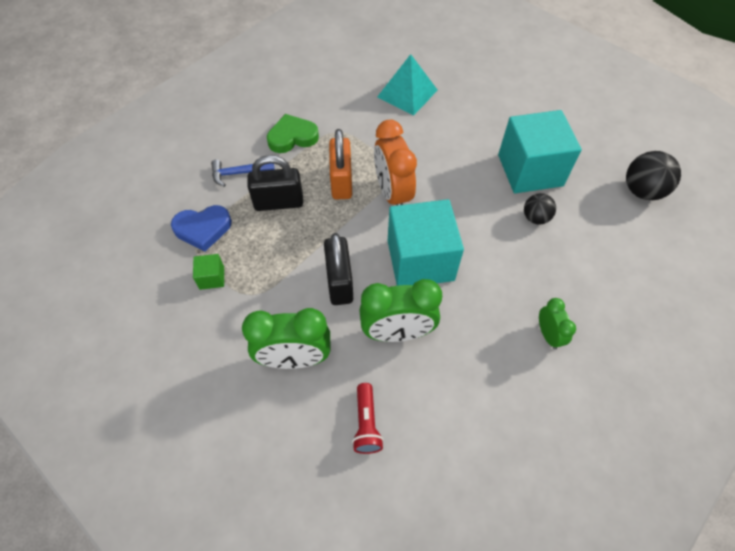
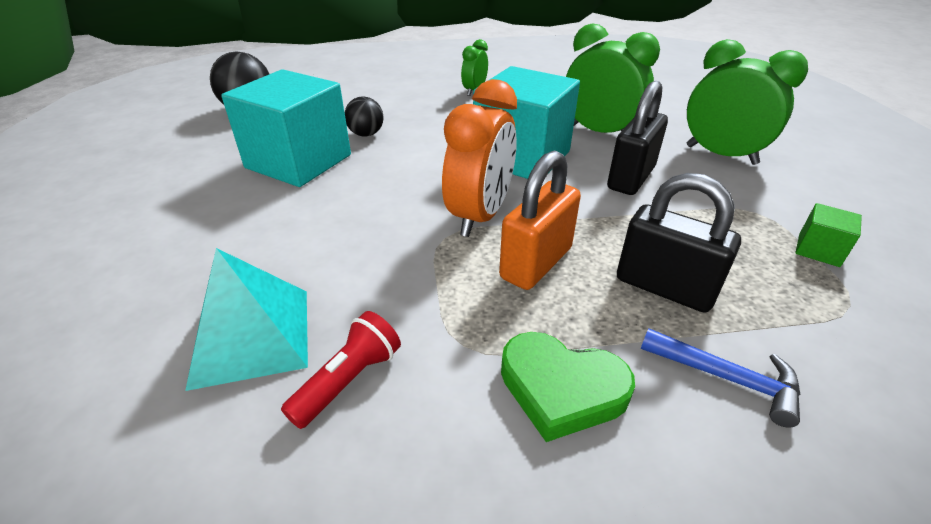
camera: 140 degrees left, 20 degrees down
blue heart [171,205,232,252] -> none
red flashlight [352,383,384,454] -> red flashlight moved to [281,311,401,429]

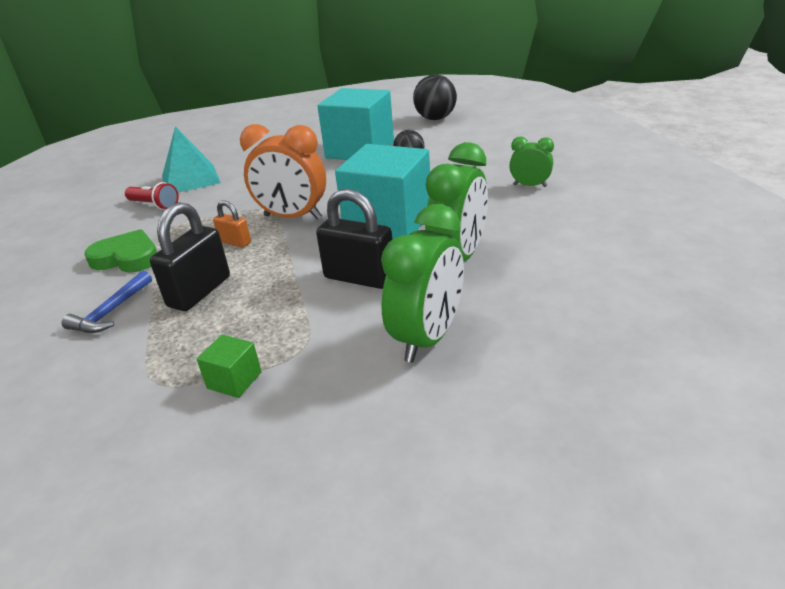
camera: 85 degrees right, 5 degrees down
orange padlock [499,150,581,290] -> orange padlock [213,201,251,247], size x0.54
green heart [501,332,635,442] -> green heart turned 90 degrees clockwise [84,229,157,273]

